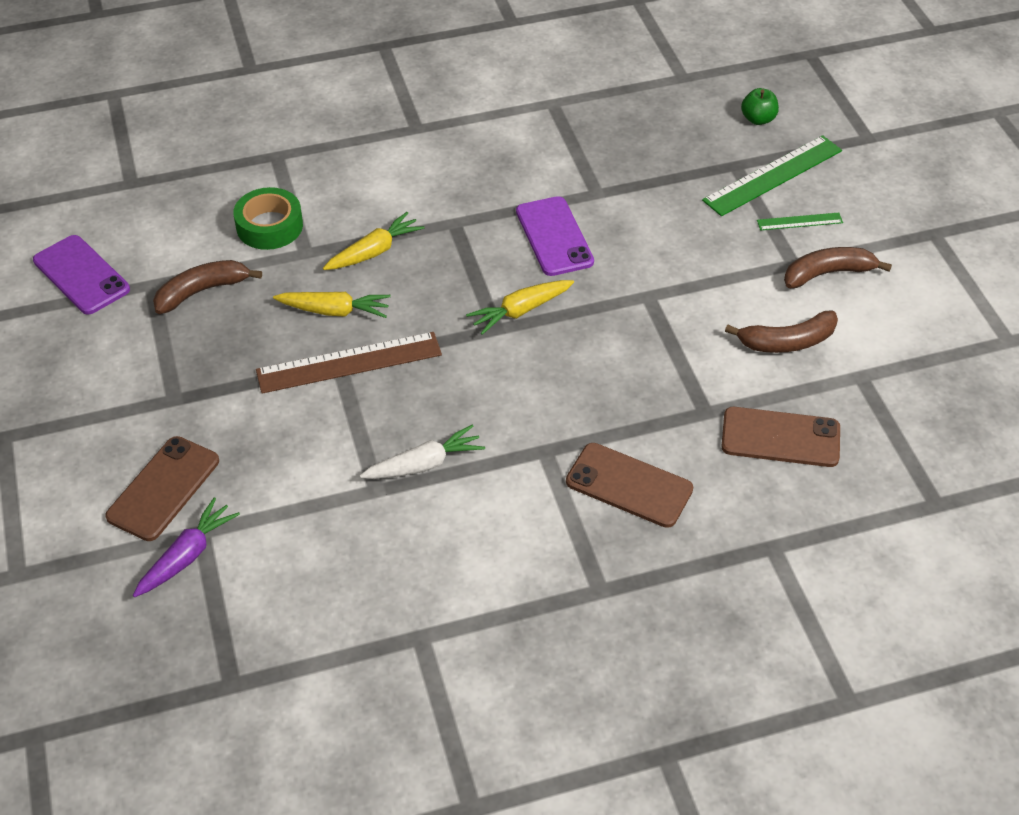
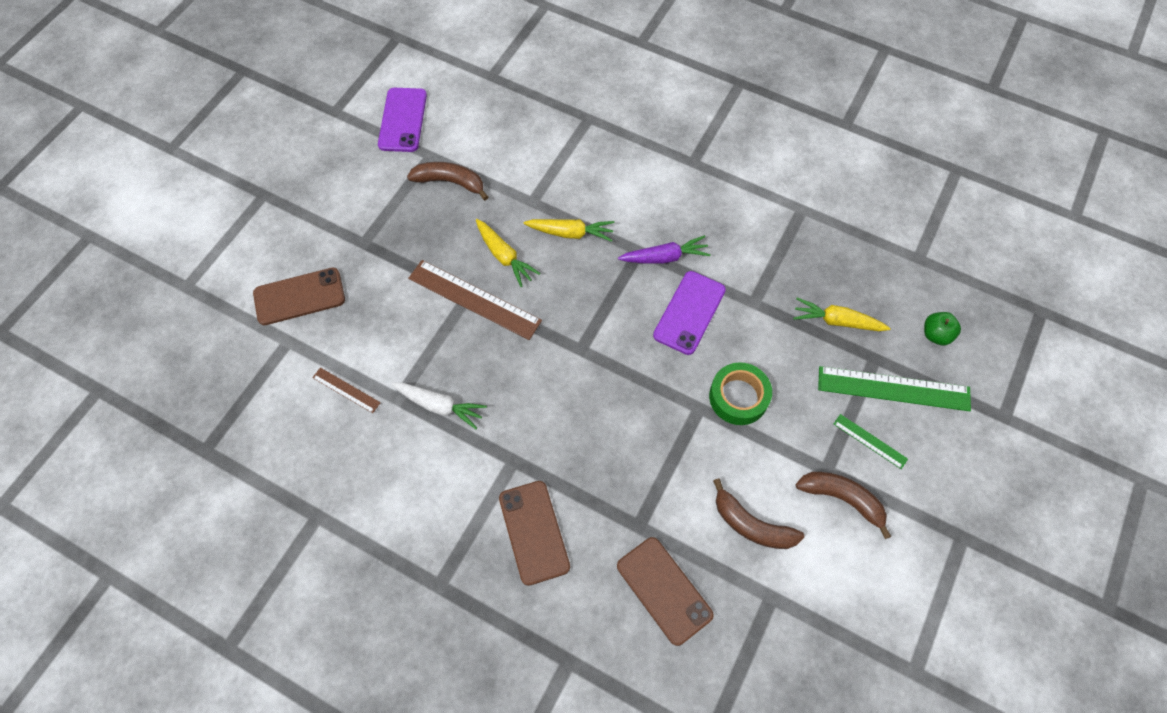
camera: 45 degrees right, 15 degrees up
purple carrot [133,497,240,597] -> purple carrot moved to [618,235,711,264]
green tape [233,187,303,250] -> green tape moved to [709,362,772,425]
yellow carrot [466,280,574,335] -> yellow carrot moved to [793,298,891,331]
none -> brown ruler [312,368,381,413]

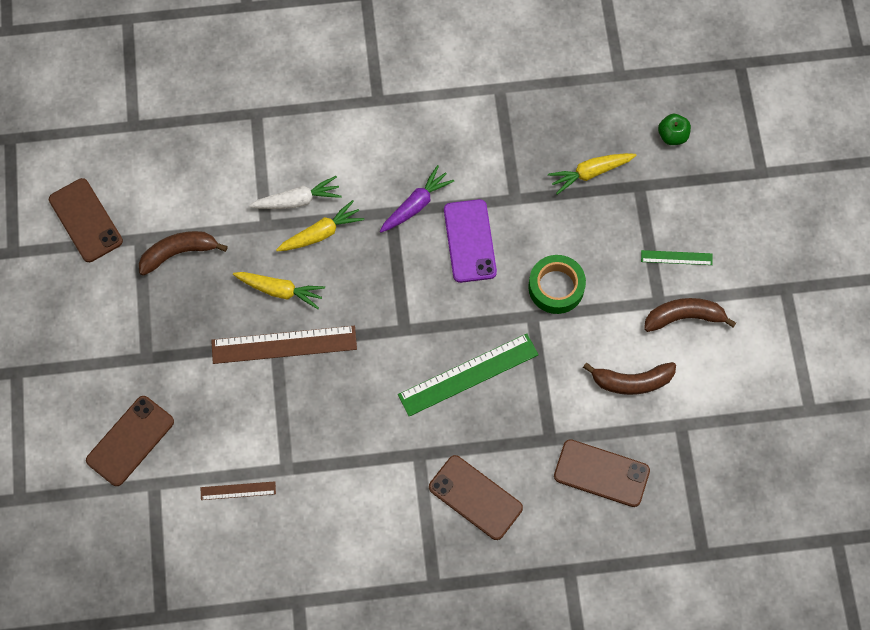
camera: 35 degrees left, 5 degrees up
purple phone [378,88,427,152] -> brown phone [49,178,123,262]
white carrot [391,383,487,429] -> white carrot moved to [249,176,342,209]
green ruler [818,366,971,411] -> green ruler moved to [398,334,539,417]

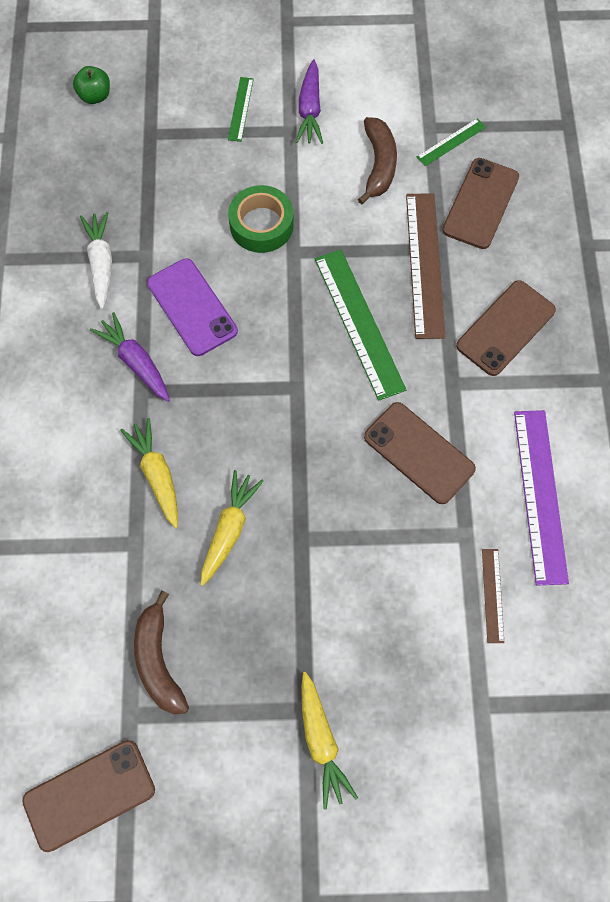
camera: 85 degrees left, 0 degrees up
brown phone [86,396,174,486] -> brown phone moved to [364,402,476,504]
brown ruler [211,326,357,364] -> brown ruler moved to [406,193,445,339]
white carrot [249,176,342,209] -> white carrot moved to [80,212,112,309]
purple phone [444,199,497,283] -> purple phone turned 60 degrees clockwise [147,258,238,356]
yellow carrot [548,153,636,195] -> yellow carrot moved to [301,672,358,809]
brown banana [644,298,736,332] -> purple carrot [295,59,323,144]
none -> green ruler [417,118,486,166]
none -> purple ruler [514,410,569,586]

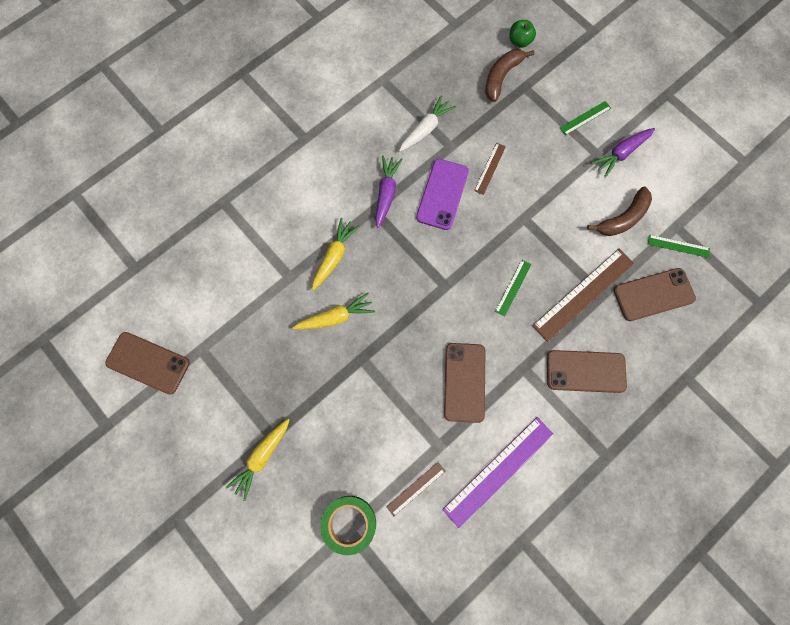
camera: 50 degrees right, 5 degrees up
brown banana [134,591,189,714] -> brown banana moved to [485,49,535,102]
green tape [228,185,294,253] -> green tape moved to [320,496,376,555]
green ruler [315,250,406,401] -> green ruler [495,260,532,317], size x0.50
none -> brown ruler [474,143,506,195]

